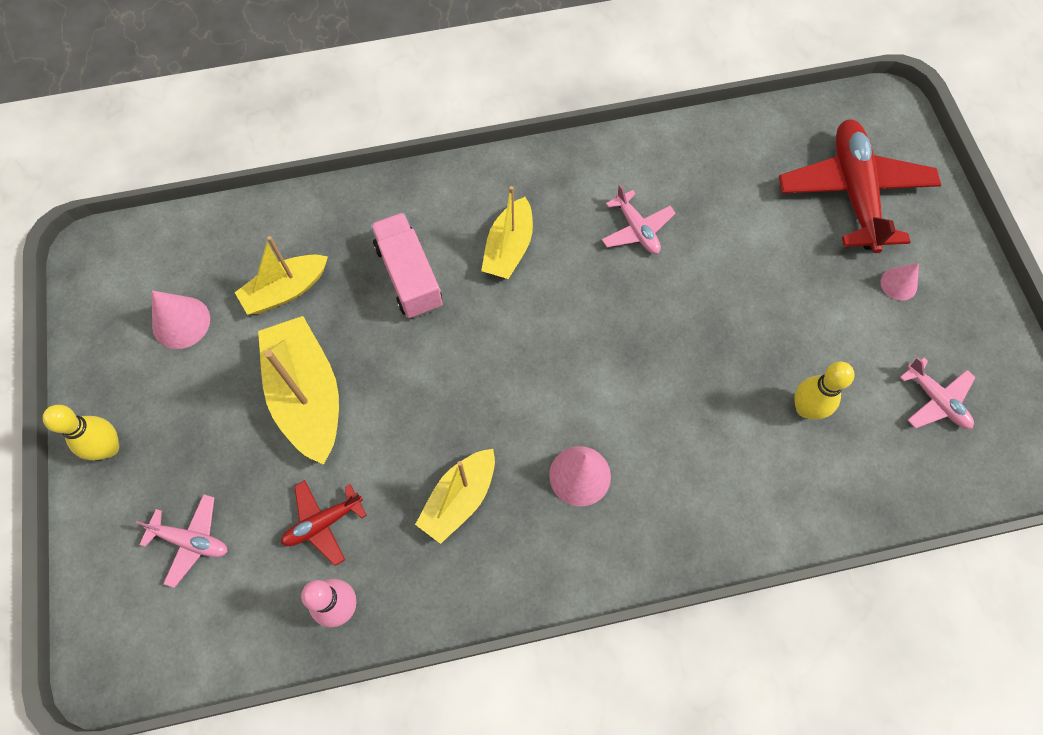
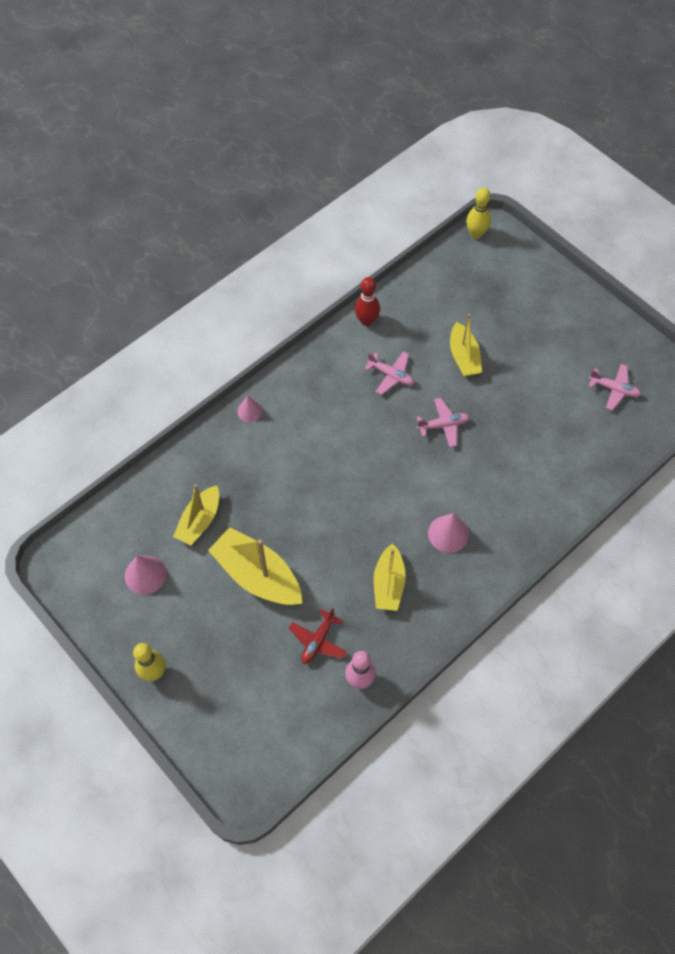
camera: 30 degrees left, 5 degrees down
pink plane [135,494,227,588] -> pink plane moved to [416,398,470,447]
pink truck [371,213,442,318] -> none
yellow boat [481,186,533,279] -> yellow boat moved to [450,314,482,377]
red plane [779,119,941,253] -> none
yellow bowling pin [794,362,855,420] -> yellow bowling pin moved to [466,187,491,239]
pink cone [881,263,919,301] -> pink cone moved to [238,395,262,422]
none -> red bowling pin [355,277,380,326]

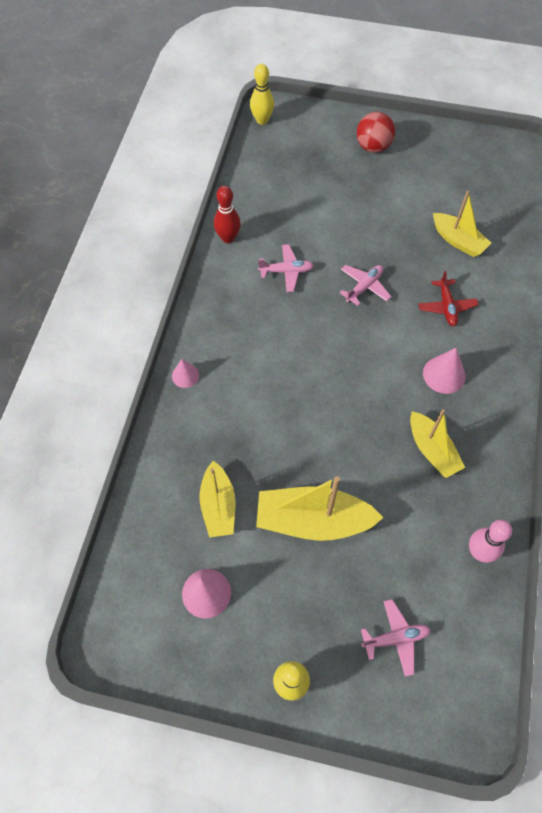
camera: 35 degrees left, 0 degrees up
red plane [289,608,347,664] -> red plane moved to [418,271,479,326]
yellow boat [450,314,482,377] -> yellow boat moved to [433,191,491,257]
pink plane [588,364,641,410] -> pink plane moved to [361,599,431,677]
none -> red ball [356,112,395,153]

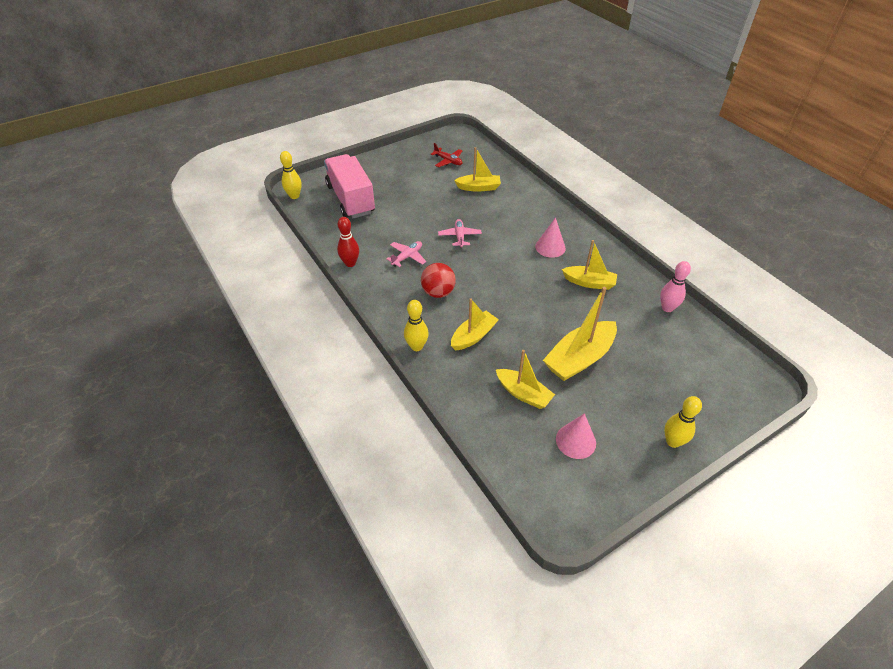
camera: 45 degrees left, 15 degrees down
pink cone [172,359,199,388] -> yellow bowling pin [404,300,429,351]
red ball [356,112,395,153] -> red ball moved to [421,263,456,298]
pink plane [361,599,431,677] -> none
red plane [418,271,479,326] -> red plane moved to [430,143,463,167]
none -> pink truck [324,154,375,218]
none -> yellow boat [451,298,499,350]

